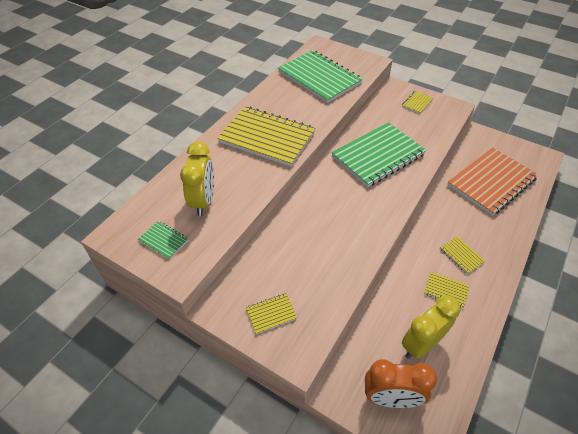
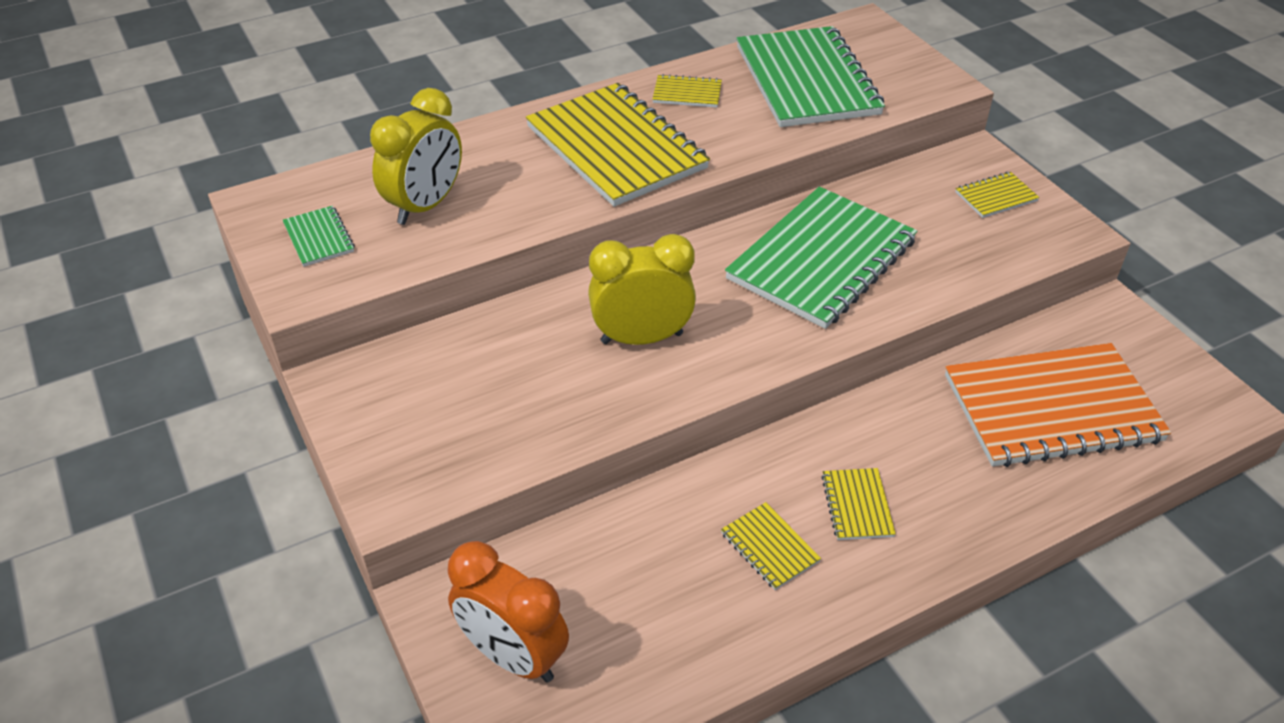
camera: 30 degrees right, 5 degrees down
yellow notebook [246,293,297,334] -> yellow notebook moved to [652,74,722,108]
green notebook [331,122,426,187] -> green notebook turned 45 degrees counterclockwise [725,187,917,329]
yellow clock [402,295,460,359] -> yellow clock moved to [588,234,696,345]

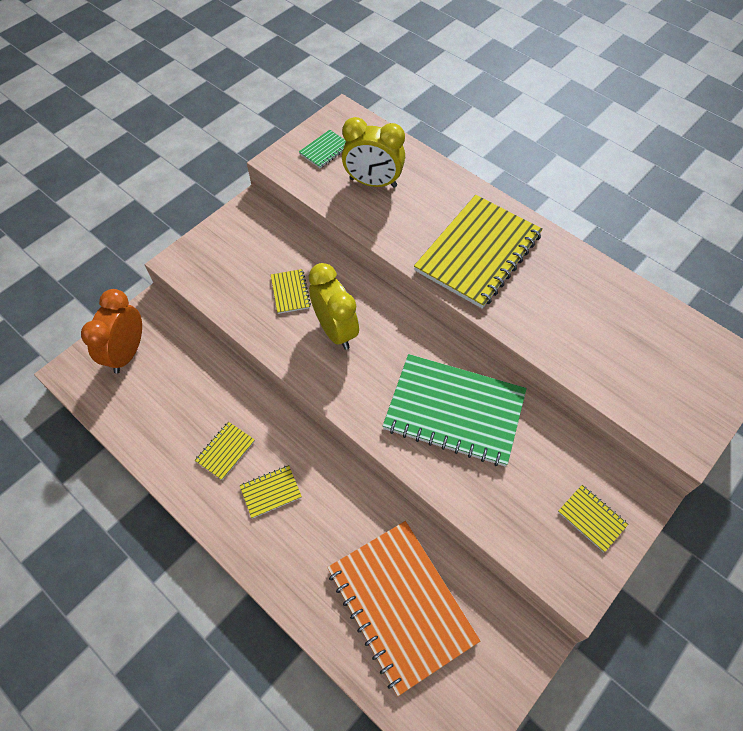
camera: 70 degrees right, 15 degrees up
yellow notebook [652,74,722,108] -> yellow notebook moved to [271,269,311,314]
green notebook [737,26,885,127] -> none

